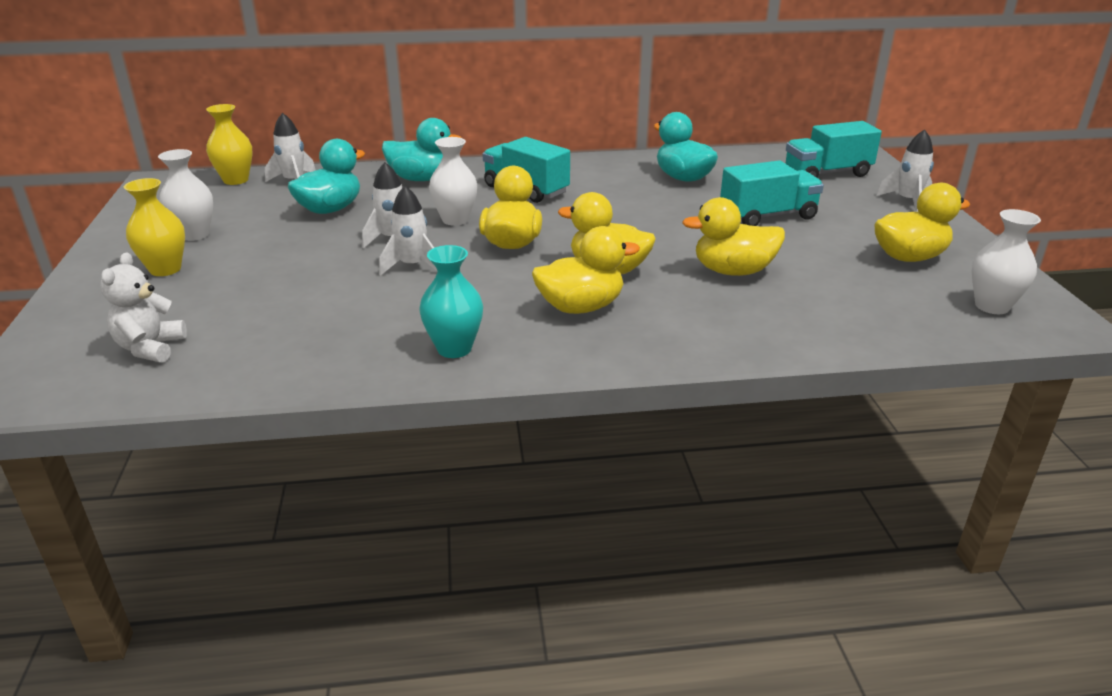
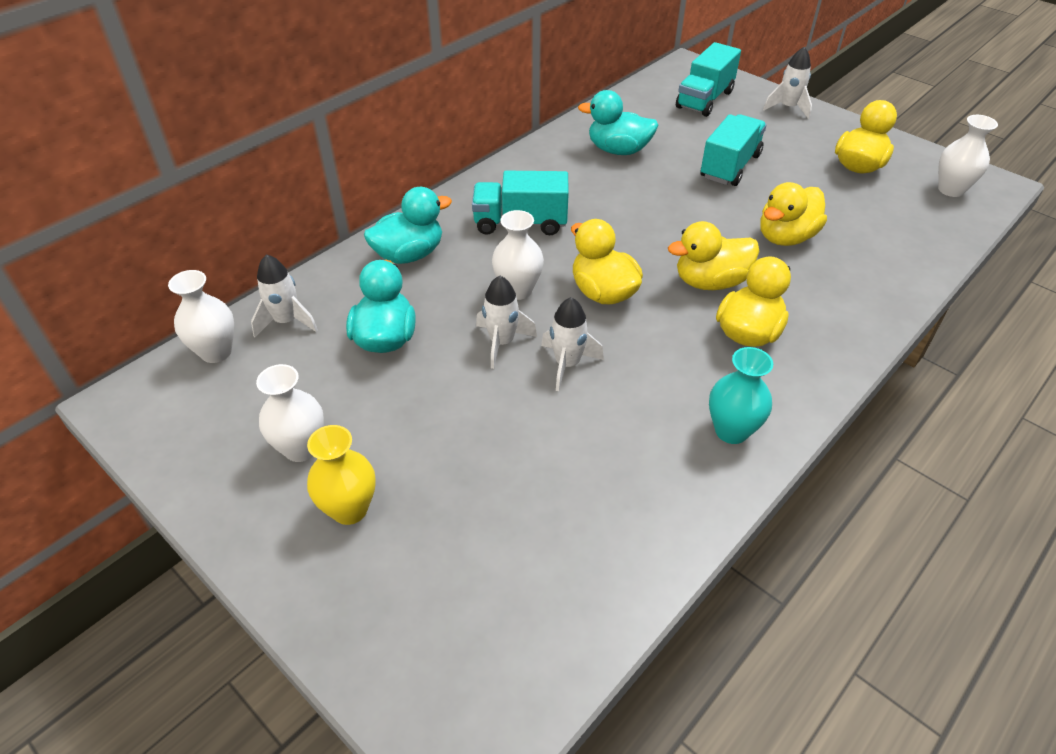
camera: 40 degrees left, 15 degrees up
white teddy bear [100,252,187,363] -> none
yellow vase [206,104,253,185] -> white vase [168,270,234,363]

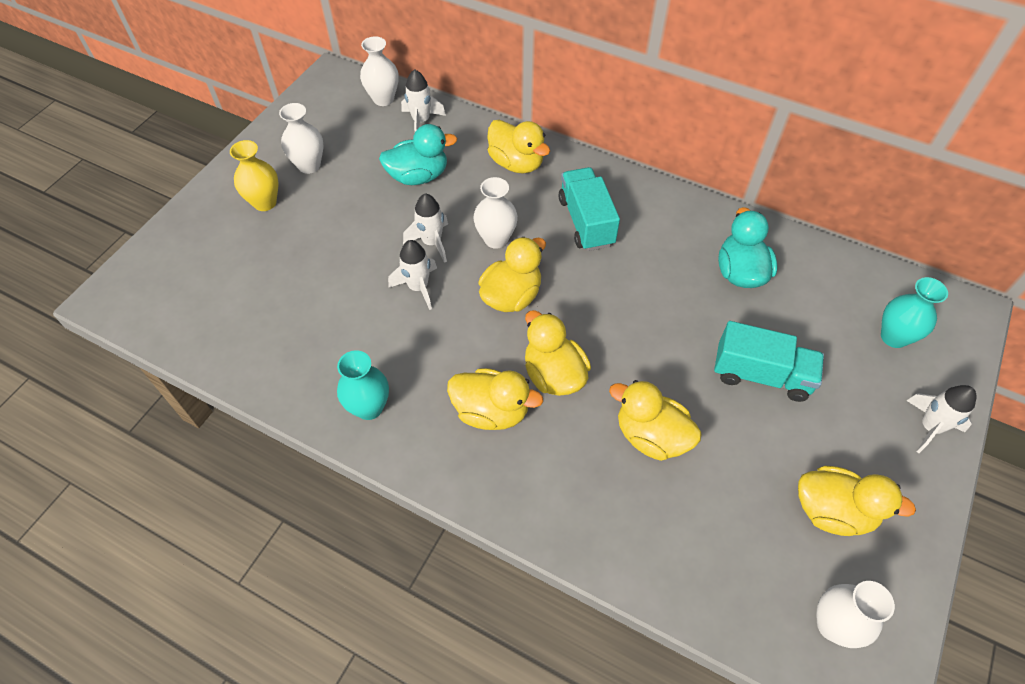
camera: 75 degrees right, 10 degrees up
turquoise duck [364,187,452,264] -> yellow duck [487,120,550,173]
turquoise truck [676,42,741,117] -> turquoise vase [881,277,948,348]

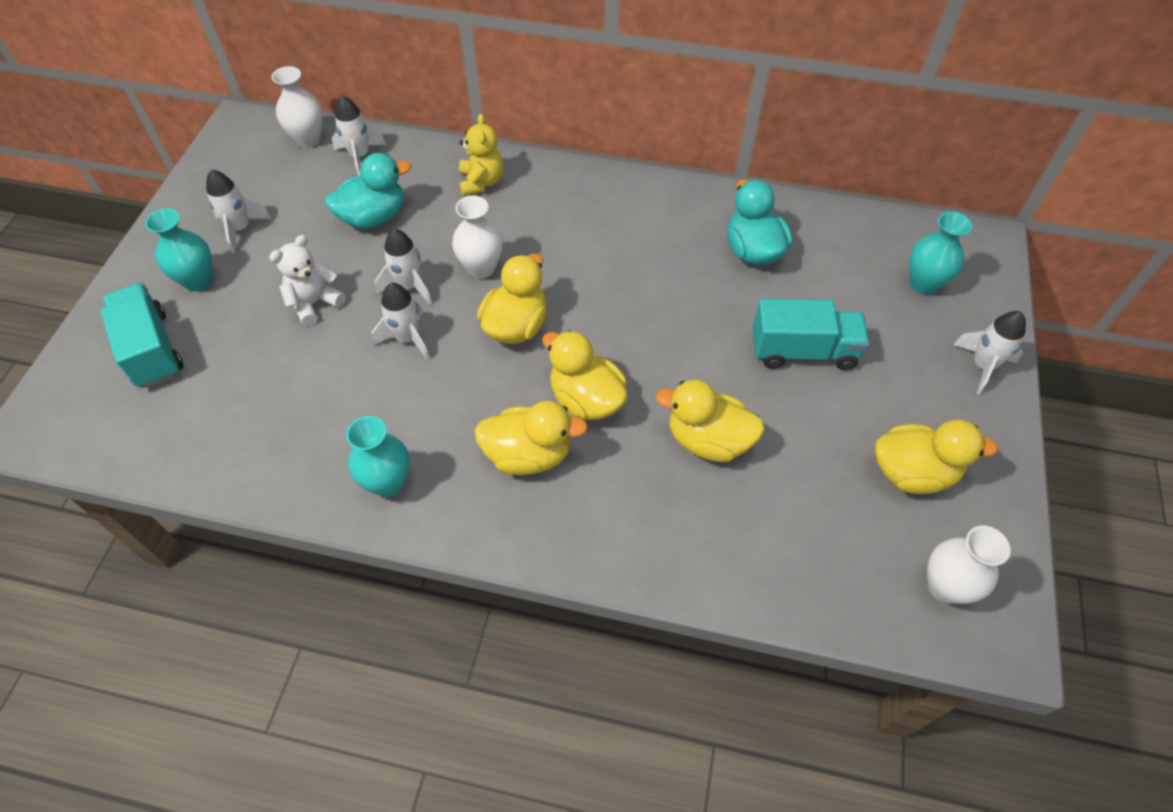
camera: 15 degrees left, 0 degrees up
yellow vase [230,140,279,211] -> turquoise vase [145,208,212,291]
white vase [279,103,324,174] -> white rocket [206,170,272,253]
yellow duck [487,120,550,173] -> yellow teddy bear [459,114,504,196]
turquoise truck [559,167,620,251] -> turquoise truck moved to [100,283,183,388]
none -> white teddy bear [269,235,346,326]

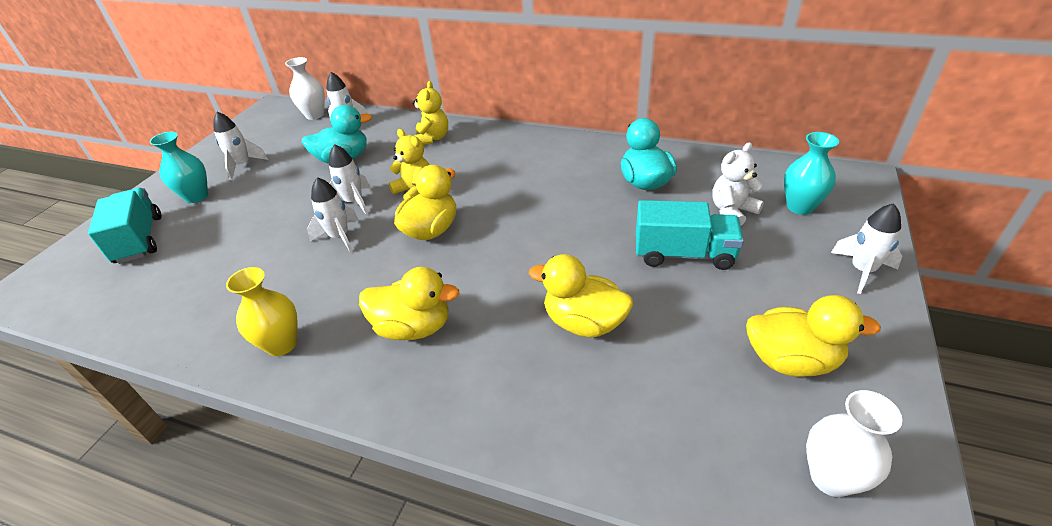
camera: 10 degrees right, 15 degrees down
white teddy bear [269,235,346,326] -> white teddy bear moved to [712,142,764,226]
turquoise vase [346,416,410,497] -> yellow vase [226,267,298,356]
white vase [452,196,503,279] -> yellow teddy bear [389,129,430,200]
yellow duck [542,330,628,420] -> none

